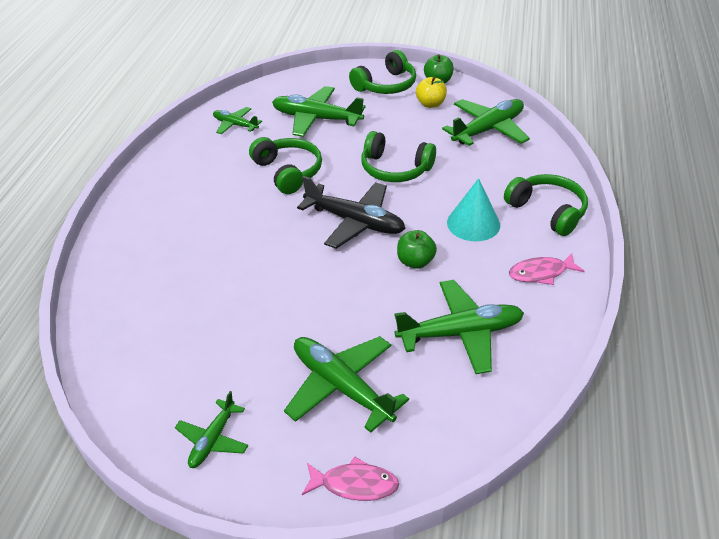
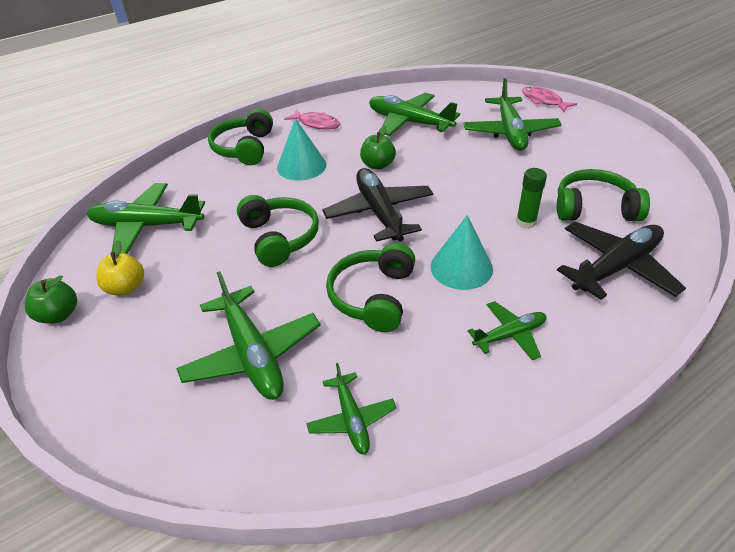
camera: 135 degrees left, 0 degrees up
green plane [175,391,248,468] -> green plane moved to [468,301,546,360]
green headphones [349,50,416,94] -> green headphones moved to [557,169,650,221]
none -> turquoise cone [430,215,493,290]
none -> green glue stick [516,168,547,229]
none -> black plane [557,222,686,300]

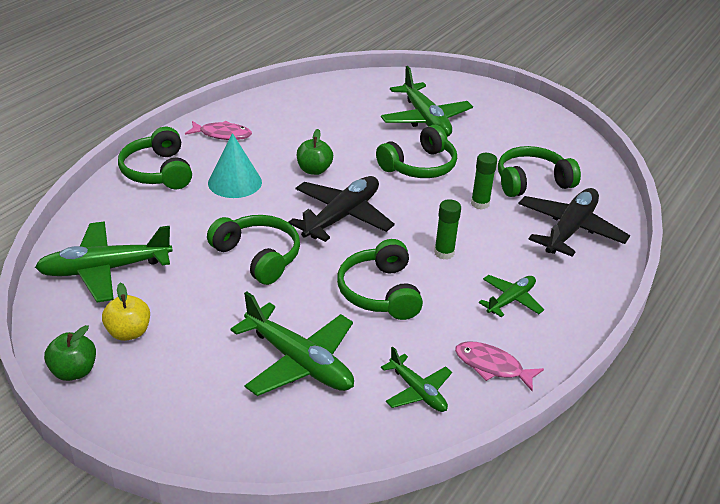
camera: 25 degrees left, 5 degrees down
black plane [322,168,433,242] -> black plane turned 75 degrees clockwise [288,176,395,242]
green plane [369,93,460,136] -> none
turquoise cone [430,215,493,290] -> green glue stick [434,199,461,260]
pink fish [522,86,577,112] -> pink fish moved to [455,341,544,391]
none -> green headphones [376,125,457,178]

